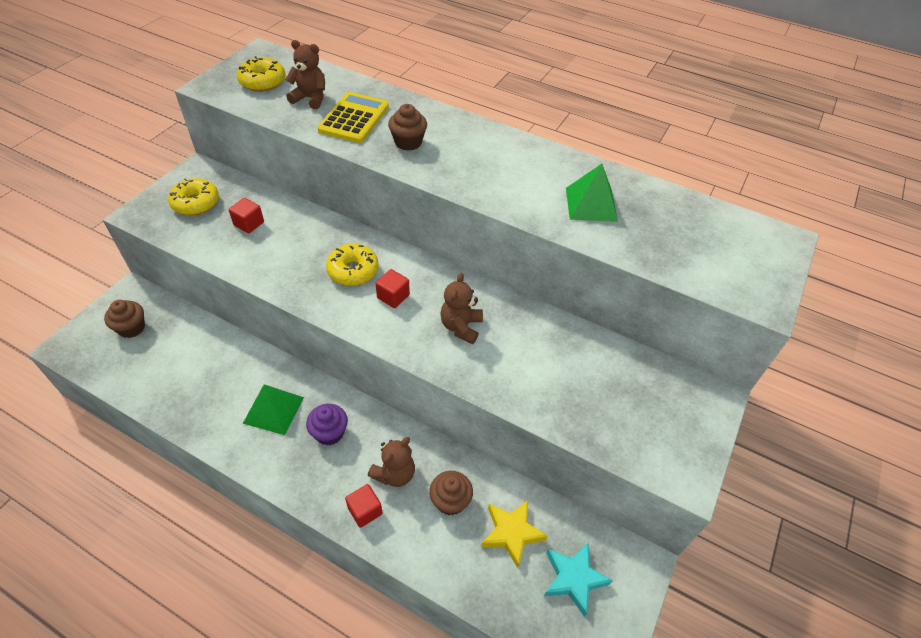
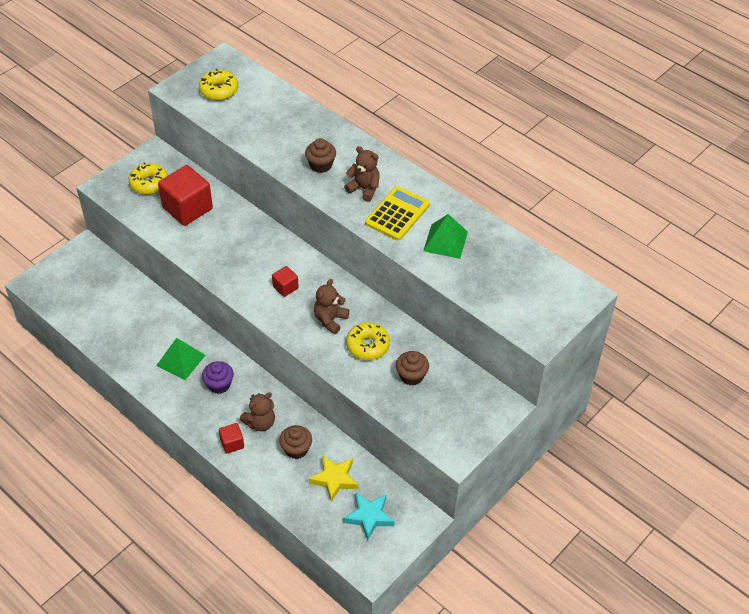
camera: 15 degrees right, 0 degrees up
brown cupcake [104,300,145,338] -> brown cupcake moved to [396,351,429,386]
red cube [229,198,264,233] -> red cube [158,165,213,226], size x2.06
brown teddy bear [285,40,325,109] -> brown teddy bear moved to [344,146,380,202]
yellow calculator [318,92,389,143] -> yellow calculator moved to [365,186,430,241]
yellow donut [326,244,379,286] -> yellow donut moved to [346,322,390,360]

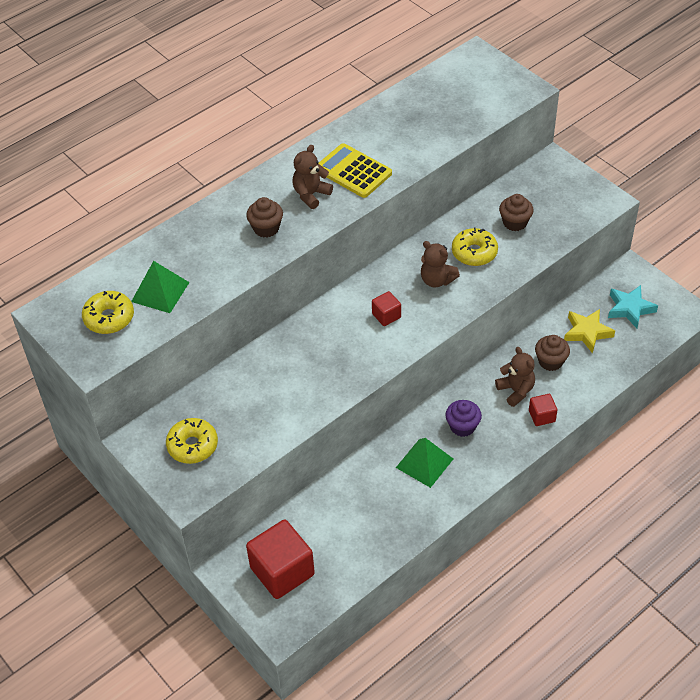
camera: 80 degrees left, 0 degrees up
red cube [158,165,213,226] -> red cube moved to [246,520,315,599]
green pyramid [423,214,468,259] -> green pyramid moved to [131,261,189,313]

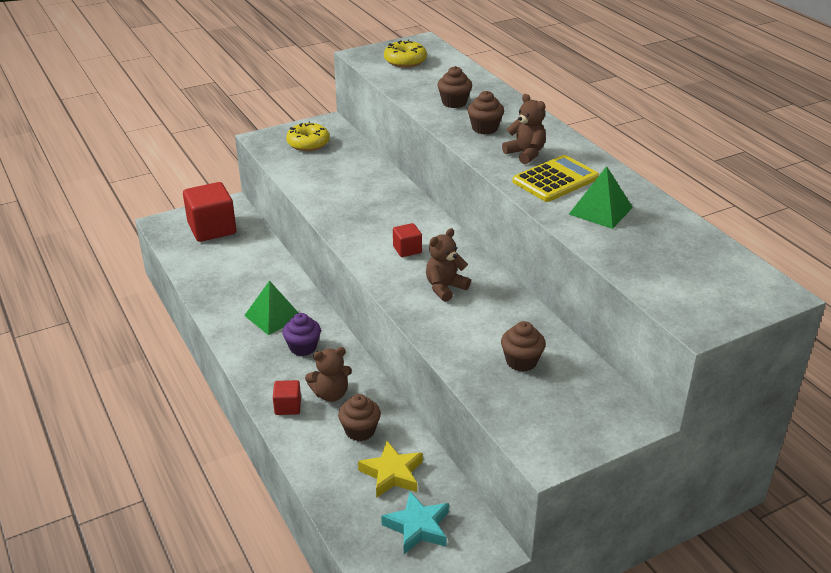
camera: 100 degrees right, 15 degrees down
green pyramid [131,261,189,313] -> green pyramid moved to [569,166,633,229]
yellow donut [452,227,498,266] -> none
none -> brown cupcake [437,66,472,108]

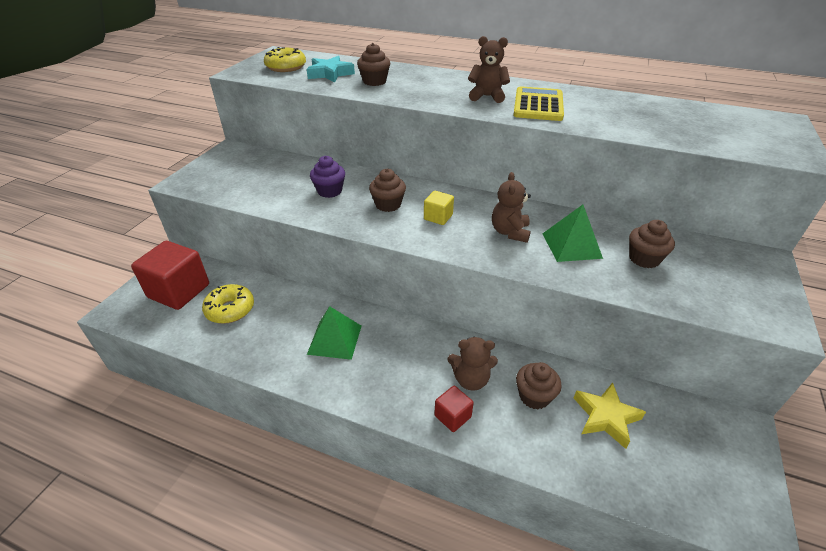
camera: 40 degrees left, 5 degrees up
purple cupcake [283,313,321,356] -> purple cupcake moved to [310,156,345,198]
yellow donut [286,121,330,151] -> yellow donut moved to [202,284,254,324]
brown teddy bear [305,347,352,402] -> brown teddy bear turned 60 degrees clockwise [448,337,498,391]
turquoise star [381,492,449,554] -> turquoise star moved to [307,56,355,82]
red cube [393,223,422,257] -> yellow cube [424,191,454,225]
brown cupcake [467,91,504,135] -> brown cupcake moved to [369,169,406,212]
green pyramid [569,166,633,229] -> green pyramid moved to [542,205,603,262]

